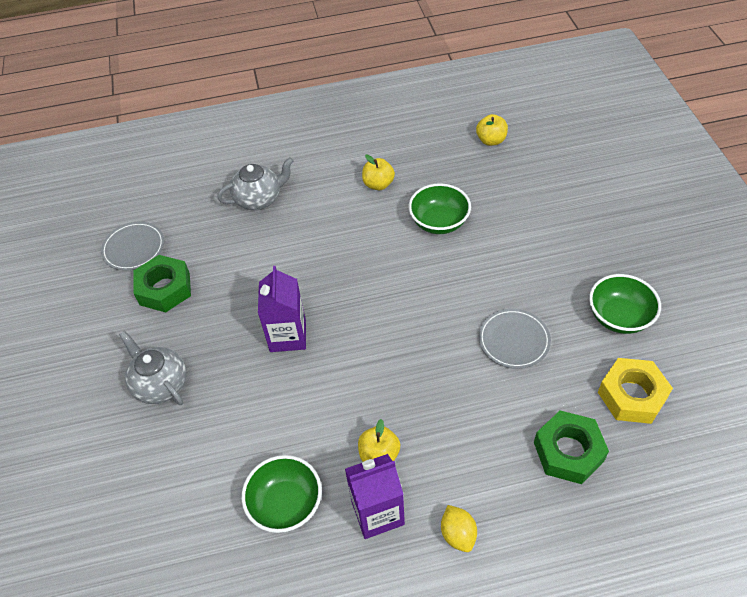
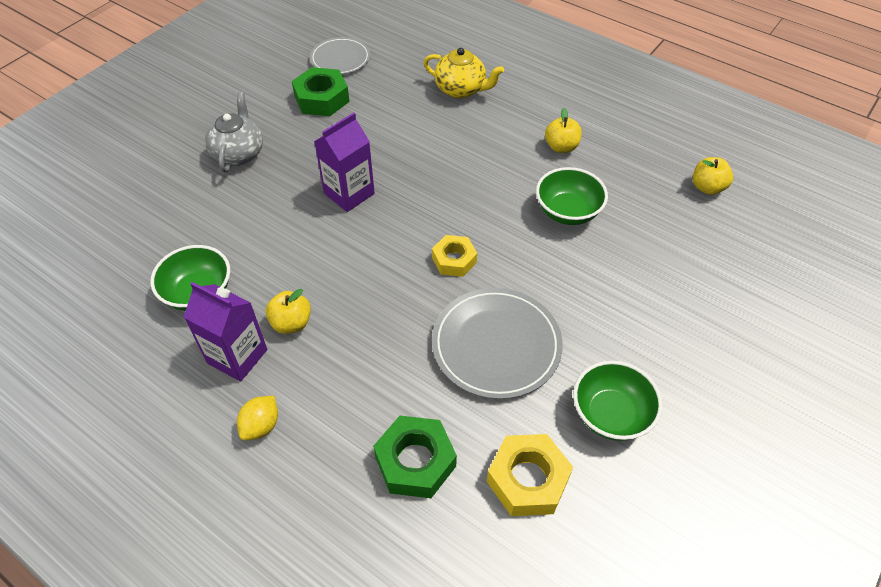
camera: 45 degrees right, 0 degrees up
grey teapot [217,157,294,210] -> yellow teapot [424,48,504,99]
grey plate [479,308,551,369] -> grey plate [432,288,563,399], size x1.57
none -> yellow nut [432,235,477,277]

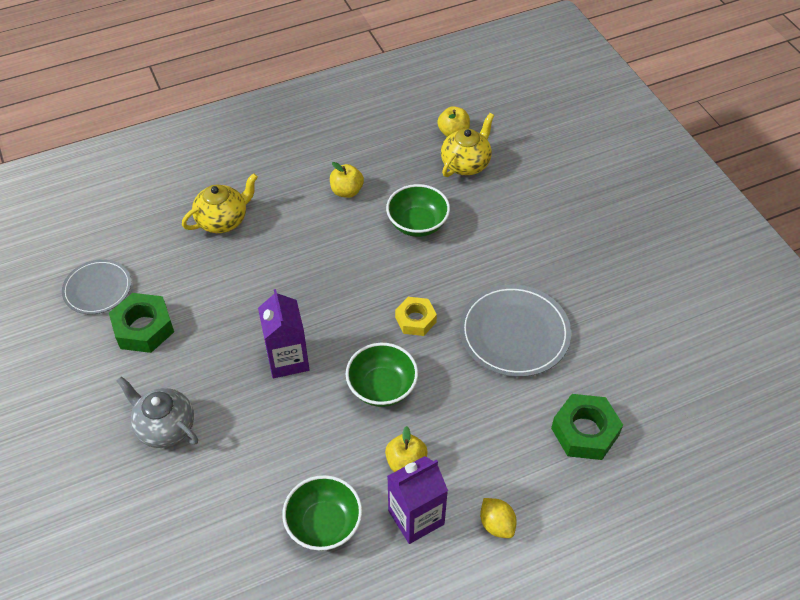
camera: 60 degrees left, 0 degrees up
yellow nut [487,434,573,516] -> none
green bowl [573,361,663,441] -> green bowl moved to [346,343,418,407]
none -> yellow teapot [441,113,494,177]

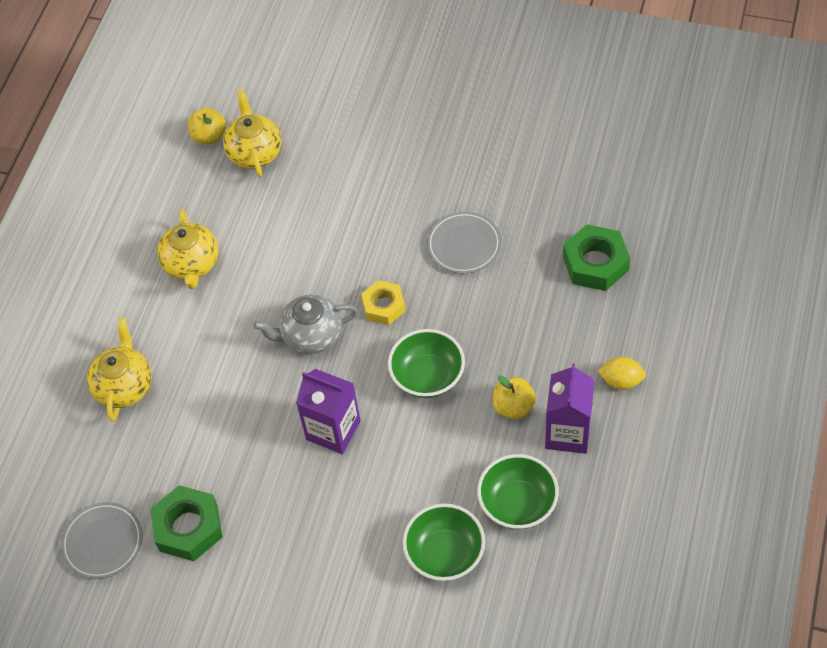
camera: 45 degrees left, 5 degrees up
grey teapot [117,376,198,448] -> grey teapot moved to [253,295,358,354]
yellow apple [330,162,364,198] -> yellow teapot [157,209,218,289]
green bowl [386,184,450,237] -> green bowl moved to [403,503,485,581]
grey plate [460,285,571,377] -> grey plate [427,211,501,274], size x0.64

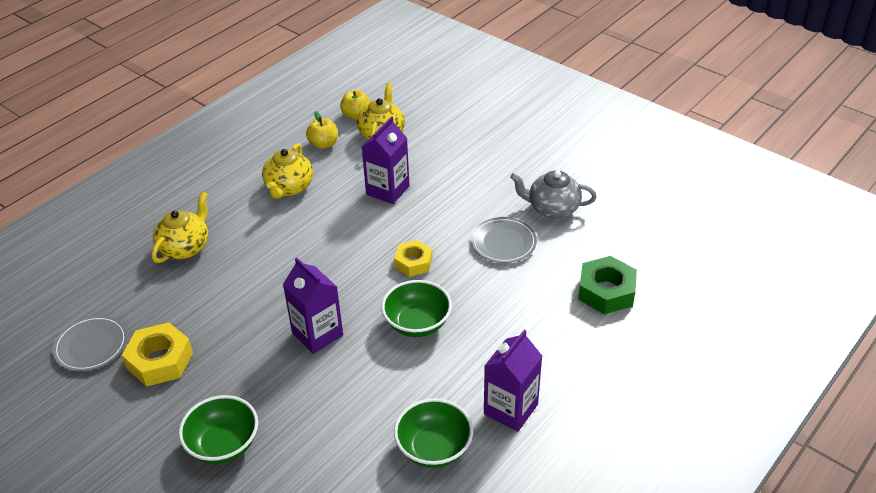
camera: 20 degrees right, 15 degrees down
green nut [150,485,223,561] -> yellow nut [122,322,193,387]
grey teapot [253,295,358,354] -> grey teapot moved to [510,170,597,219]
green bowl [403,503,485,581] -> green bowl moved to [179,395,258,464]
yellow apple [493,375,536,420] -> yellow apple moved to [306,111,338,149]
yellow lemon [598,357,646,390] -> none
none -> purple carton [362,116,410,204]

